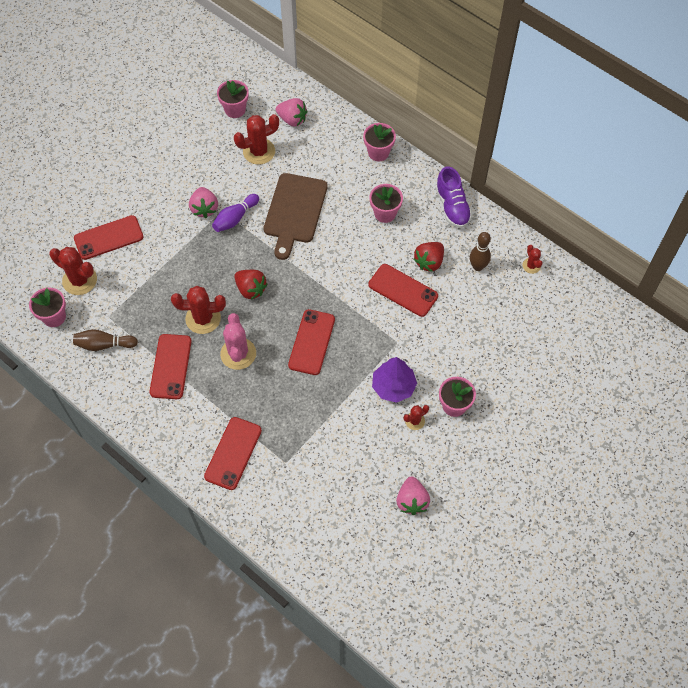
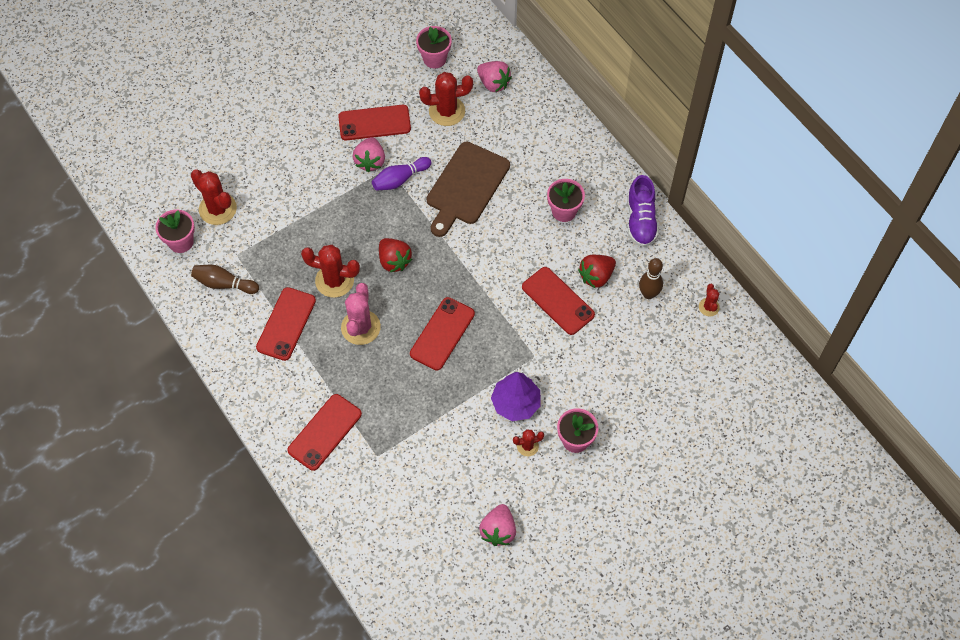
camera: 15 degrees right, 0 degrees up
red phone [74,215,143,260] -> red phone moved to [338,105,411,140]
pink flower pot [363,123,396,161] -> none

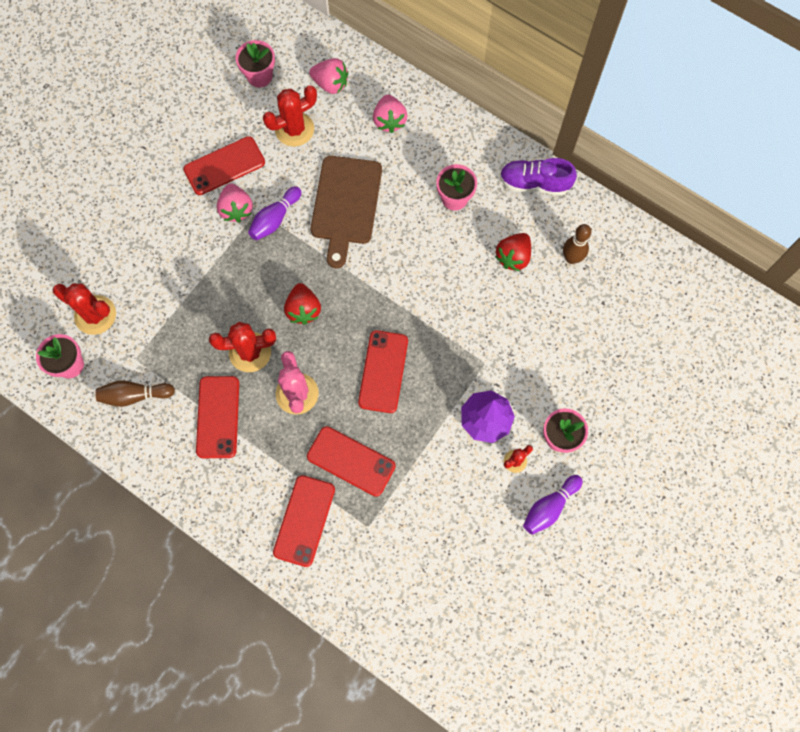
camera: 20 degrees left, 10 degrees up
red strawberry [379,238,412,272] -> red strawberry turned 45 degrees clockwise [284,283,321,325]
pink strawberry [479,504,516,546] -> pink strawberry moved to [373,95,408,133]
red phone [522,267,595,335] -> red phone moved to [307,426,396,497]
purple shoe [627,175,659,247] -> purple shoe turned 120 degrees clockwise [500,158,577,196]
red cactus [699,284,720,316] -> none
none -> purple bowling pin [523,475,583,535]

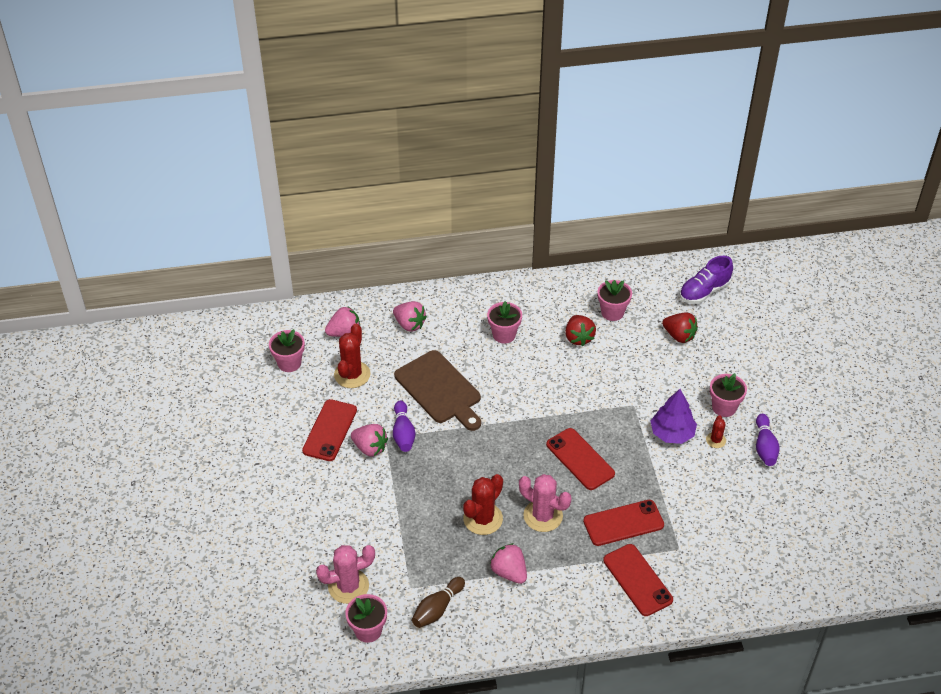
camera: 45 degrees left, 25 degrees down
red cactus [53,283,116,335] -> pink cactus [316,545,375,604]
red phone [196,376,239,458] -> pink strawberry [490,543,527,584]
red strawberry [284,283,321,325] -> red strawberry moved to [662,312,698,343]
purple shoe [500,158,577,196] -> purple shoe moved to [680,256,733,304]
brown bowling pin [563,224,591,264] -> pink flower pot [598,280,632,321]

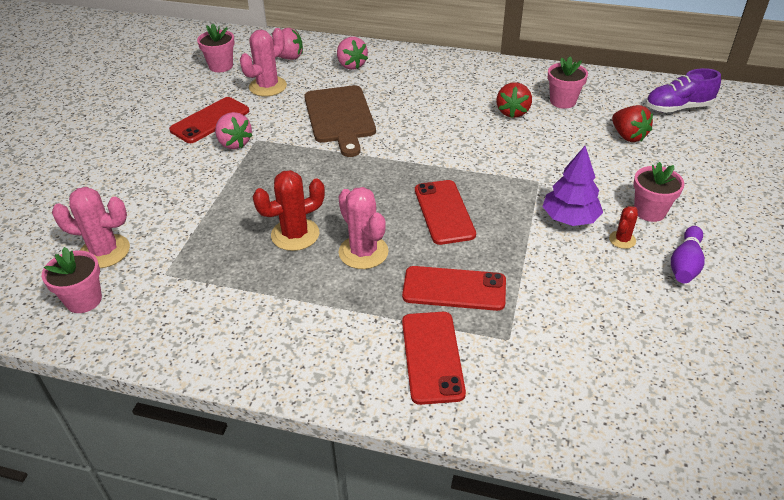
camera: 25 degrees right, 5 degrees down
red cactus [334,324,370,388] -> pink cactus [240,28,287,96]
purple bowling pin [393,401,415,452] -> none
brown bowling pin [412,577,465,628] -> none
pink flower pot [487,301,522,343] -> none
pink strawberry [490,543,527,584] -> none

